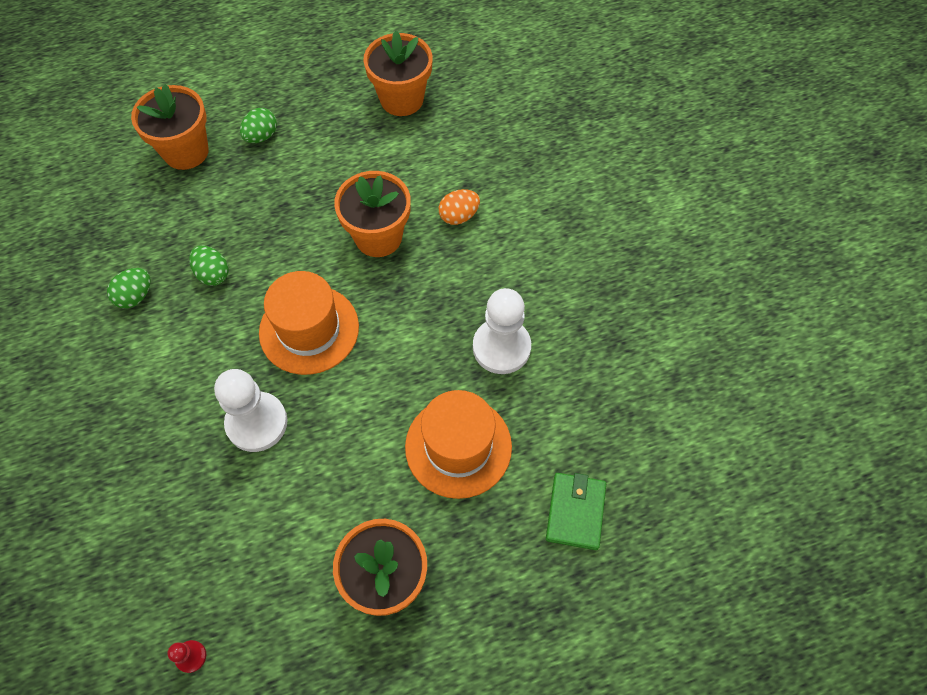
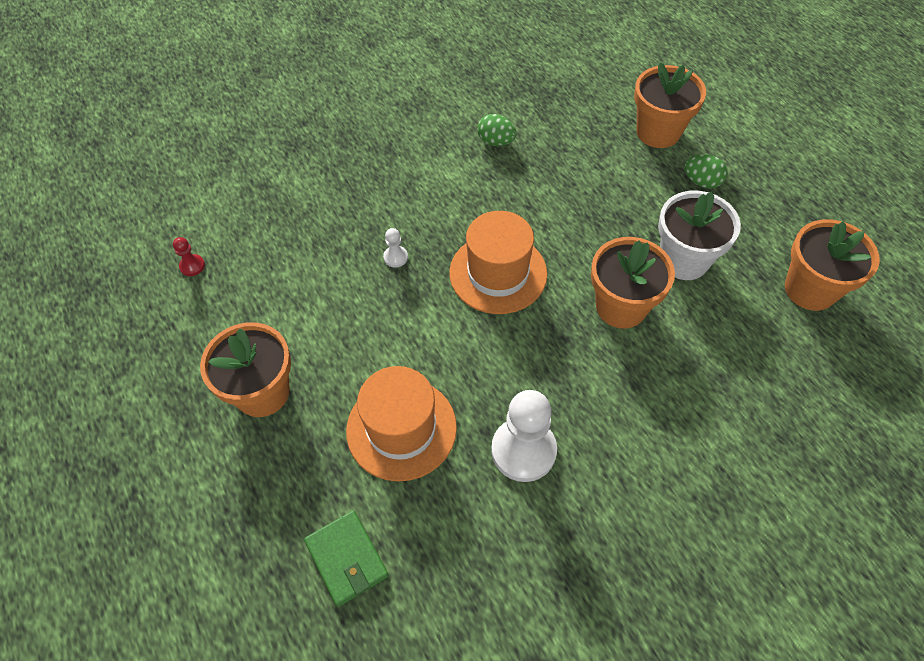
camera: 80 degrees right, 5 degrees down
green egg [189,246,229,286] -> none
white pawn [214,369,288,452] -> white pawn [383,228,408,267], size x0.44
orange egg [439,189,480,225] -> none
green wallet [546,473,606,550] -> green wallet turned 60 degrees clockwise [304,511,389,607]
none -> white flower pot [658,191,741,280]

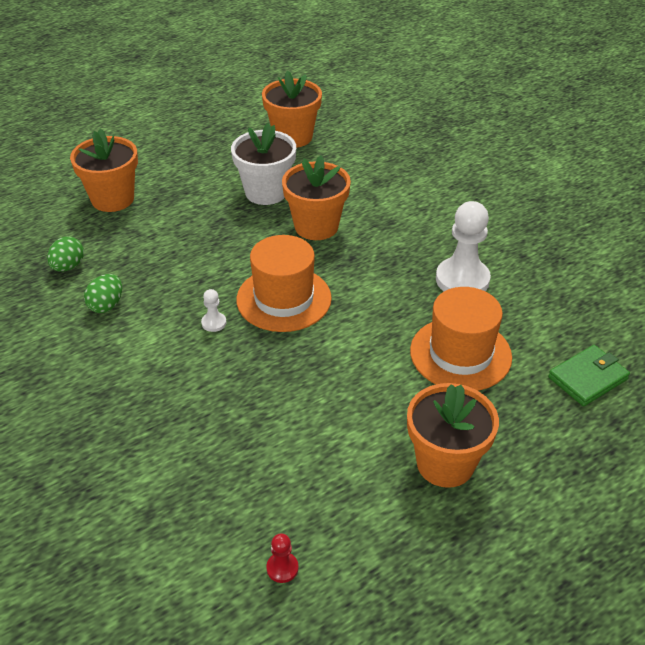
camera: 95 degrees left, 15 degrees down
white pawn [383,228,408,267] -> white pawn moved to [201,289,226,332]
green egg [684,154,727,189] -> green egg moved to [47,236,84,272]

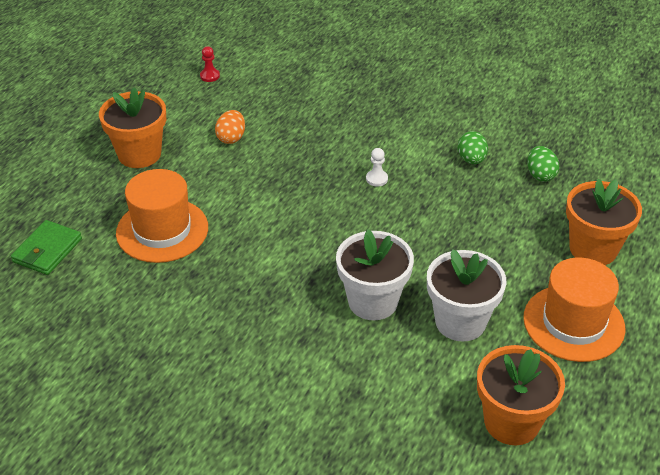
camera: 150 degrees right, 0 degrees up
orange hat [236,235,332,332] -> orange hat moved to [523,258,625,362]
orange flower pot [282,155,351,240] -> white flower pot [336,229,414,320]
white pawn [436,201,491,291] -> none
none -> orange egg [215,110,245,144]

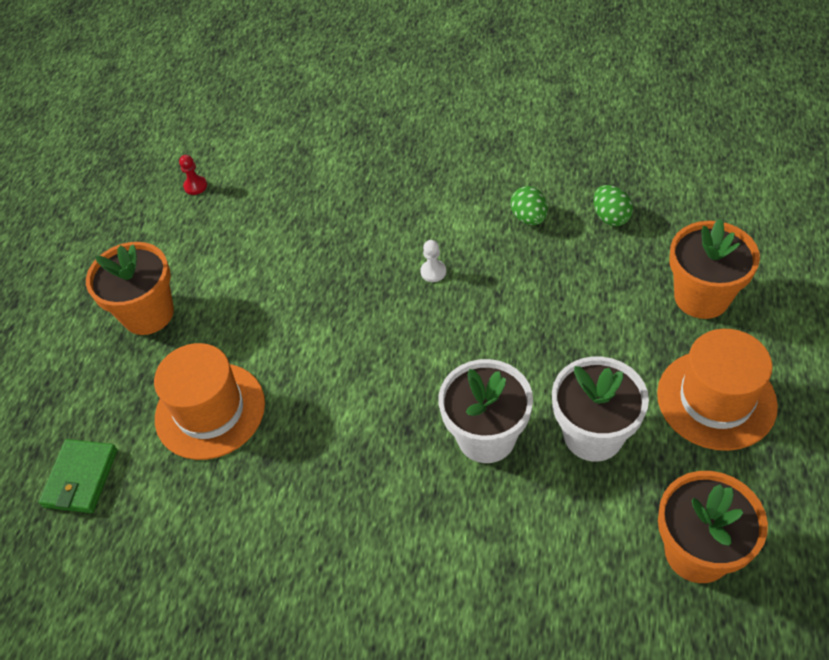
camera: 10 degrees left, 10 degrees up
orange egg [215,110,245,144] -> none

